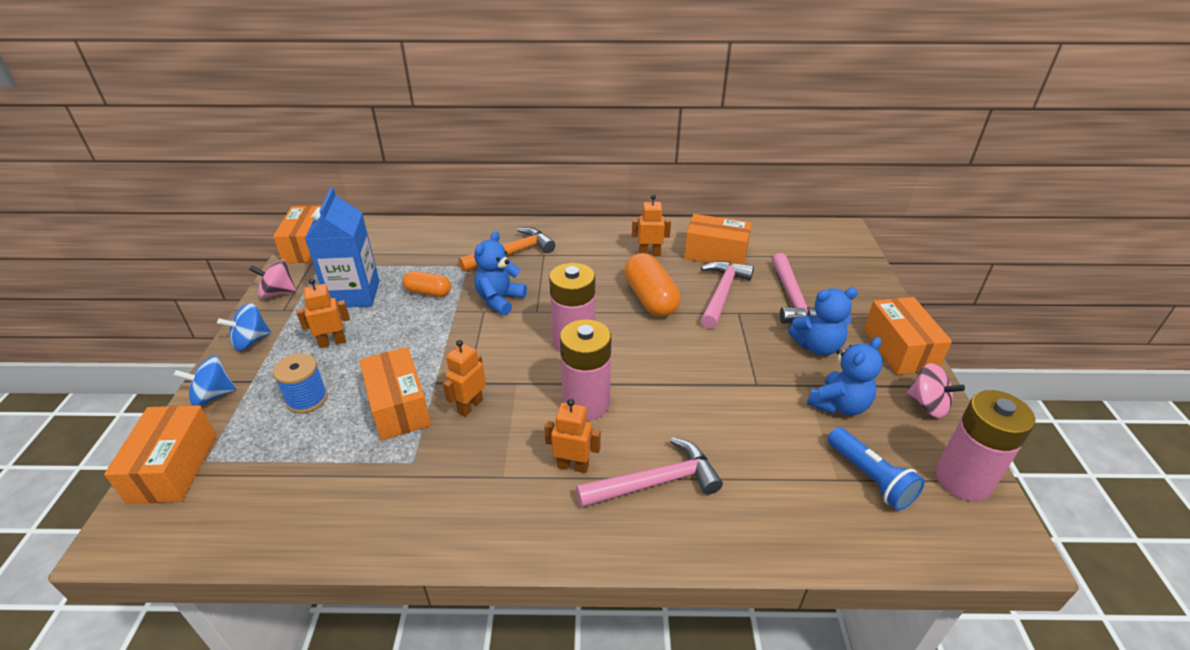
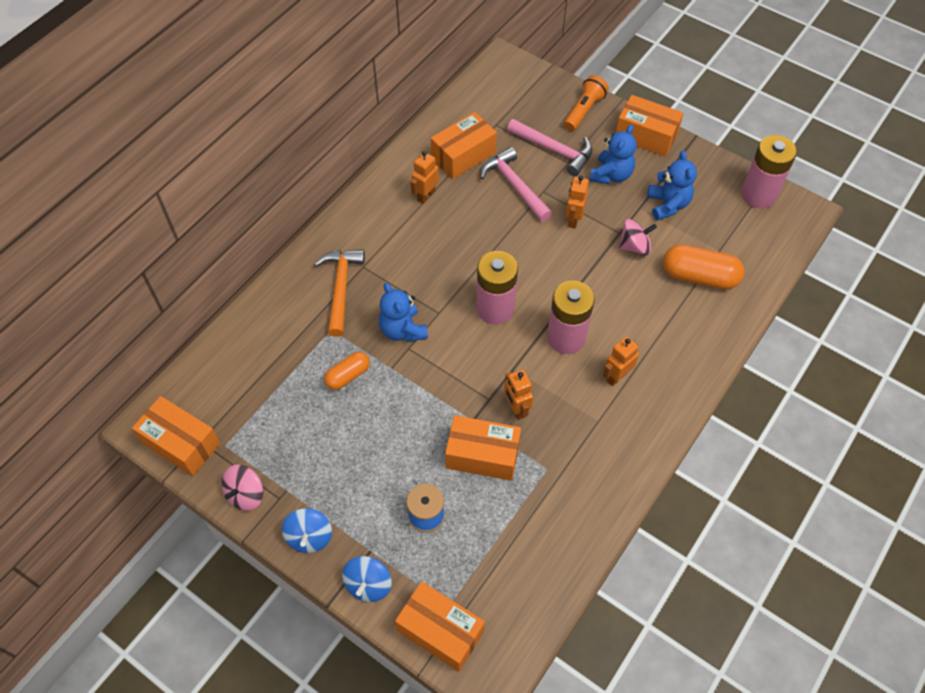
camera: 55 degrees left, 20 degrees up
orange robot [297,278,350,348] -> orange robot moved to [565,176,589,229]
blue carton [305,187,380,308] -> none
pink hammer [576,437,723,508] -> none
orange capsule [624,253,680,317] -> orange capsule moved to [663,244,744,290]
blue flashlight [827,427,925,511] -> none
pink spinning top [907,363,965,418] -> pink spinning top moved to [619,219,657,256]
none -> orange flashlight [564,75,609,131]

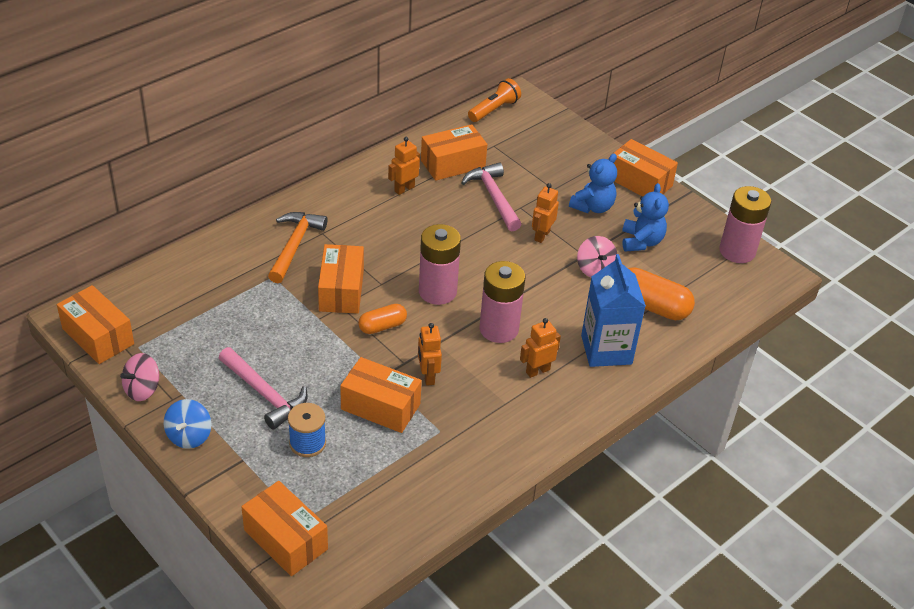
camera: 10 degrees right, 15 degrees down
orange capsule [324,351,370,390] -> orange capsule moved to [358,304,407,334]
blue spinning top [342,556,392,602] -> none
blue teddy bear [379,283,428,342] -> orange box [318,244,364,314]
pink hammer [507,119,592,176] -> pink hammer moved to [219,347,307,430]
orange flashlight [564,75,609,131] -> orange flashlight moved to [468,78,521,122]
pink spinning top [619,219,657,256] -> pink spinning top turned 75 degrees clockwise [577,236,617,277]
none -> blue carton [581,254,646,367]

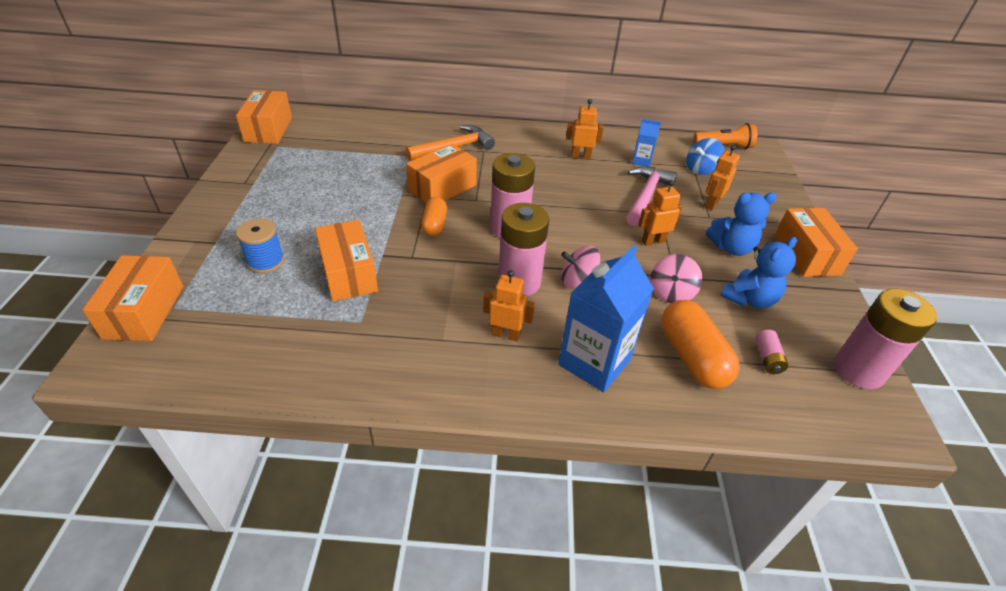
camera: 45 degrees right, 0 degrees up
pink spinning top [120,353,159,401] -> pink spinning top moved to [561,246,600,289]
blue spinning top [164,399,211,449] -> blue spinning top moved to [686,138,725,175]
pink hammer [219,347,307,430] -> none
orange capsule [358,304,407,334] -> orange capsule turned 75 degrees clockwise [421,197,447,236]
orange robot [418,323,442,386] -> orange robot moved to [705,145,740,210]
orange box [421,124,487,181] -> blue carton [632,119,661,167]
none -> pink battery [755,330,789,374]

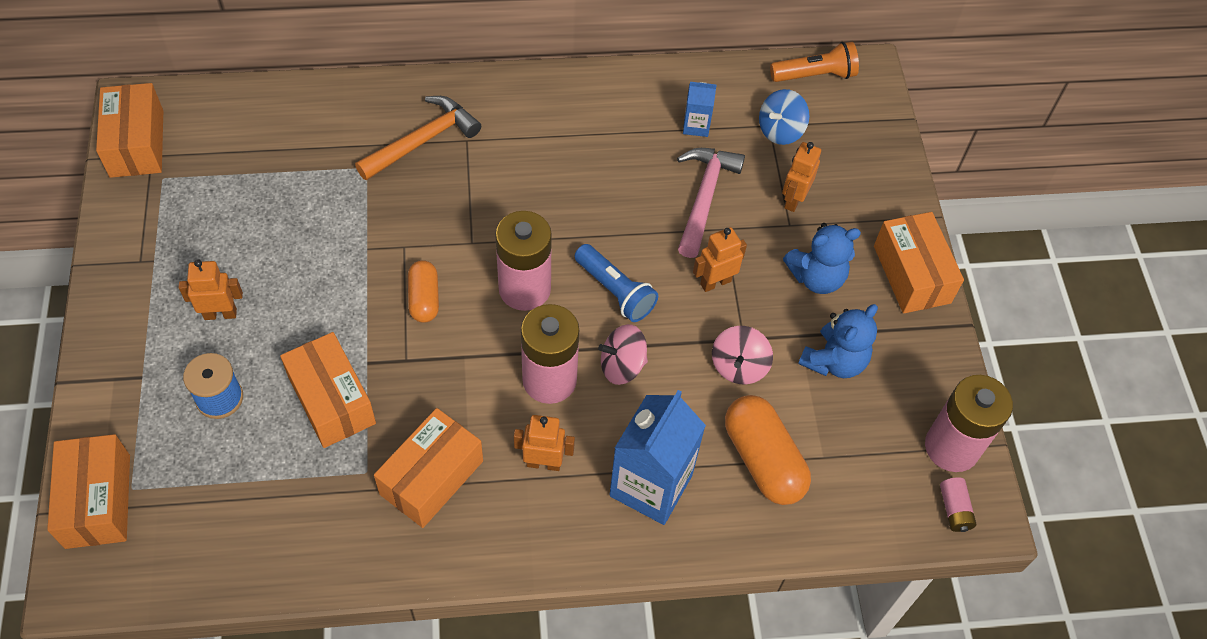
camera: 10 degrees left, 15 degrees up
orange box [406,143,477,203] -> orange box moved to [374,408,483,528]
orange robot [566,99,604,159] -> orange robot moved to [179,259,243,320]
pink battery [755,330,789,374] -> pink battery moved to [940,477,976,532]
none -> blue flashlight [574,244,658,322]

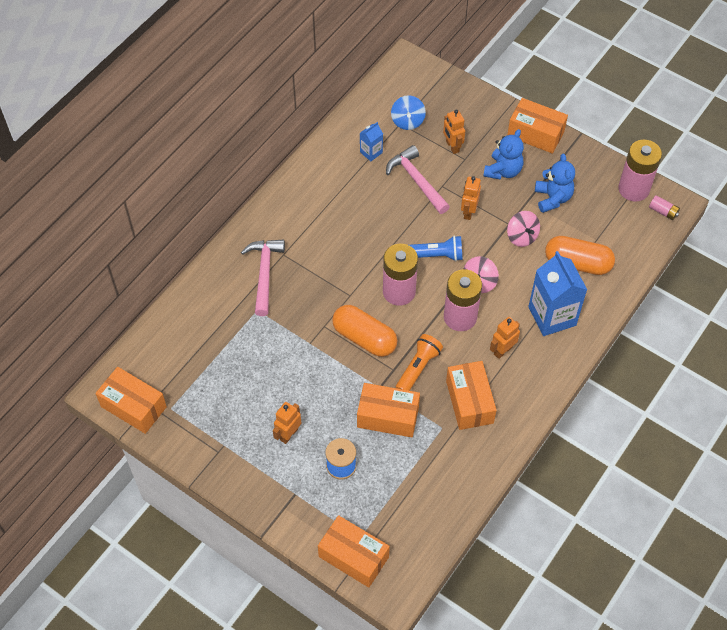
camera: 45 degrees left, 0 degrees up
orange hammer [355,96,481,180] -> pink hammer [241,239,285,316]
orange capsule [408,260,439,323] -> orange capsule [332,305,397,357], size x1.66
orange flashlight [770,42,859,82] -> orange flashlight moved to [396,334,443,391]

